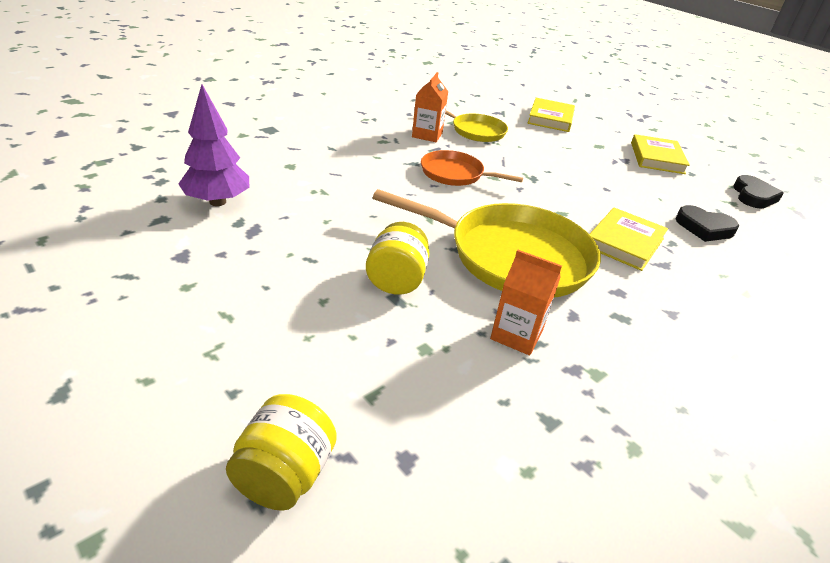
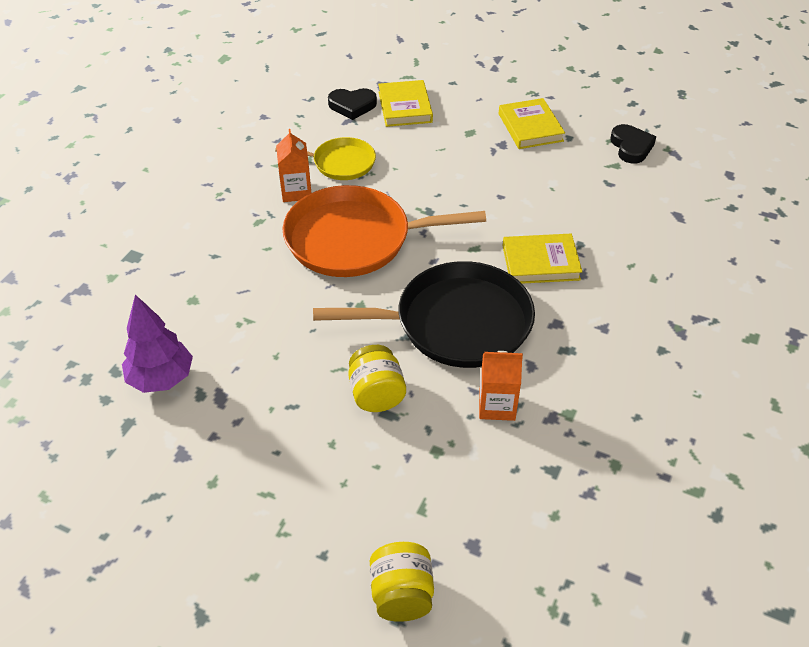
camera: 20 degrees left, 10 degrees up
yellow pan [373,189,601,297] -> black pan [313,261,535,368]
orange pan [421,150,523,186] -> orange pan [283,185,486,277], size x1.84
yellow book [589,208,668,271] -> yellow book turned 75 degrees clockwise [503,234,582,284]
black heart [675,205,739,242] -> black heart moved to [328,88,377,120]

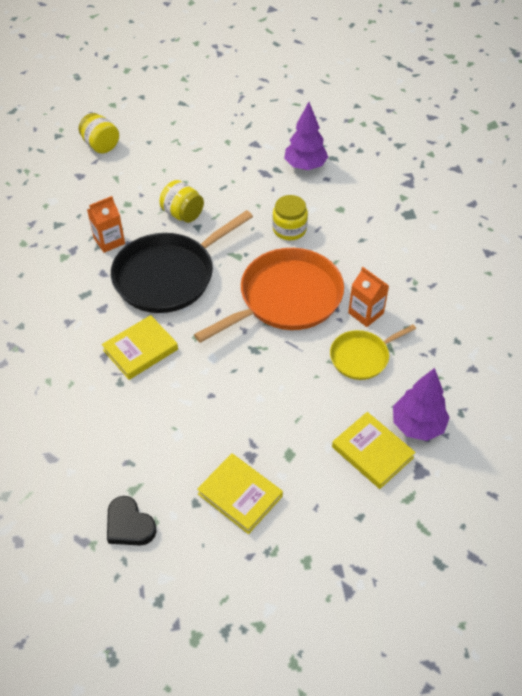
camera: 145 degrees right, 5 degrees up
black heart [328,88,377,120] -> purple tree [393,368,450,441]
none -> yellow jar [272,195,308,240]

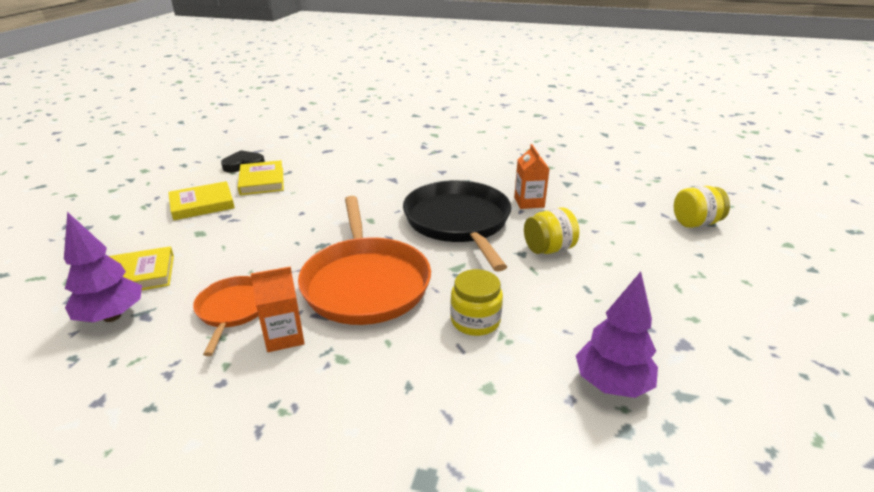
camera: 115 degrees right, 20 degrees down
yellow book [102,315,178,380] -> yellow book moved to [238,160,284,195]
yellow pan [330,324,416,380] -> orange pan [193,276,259,356]

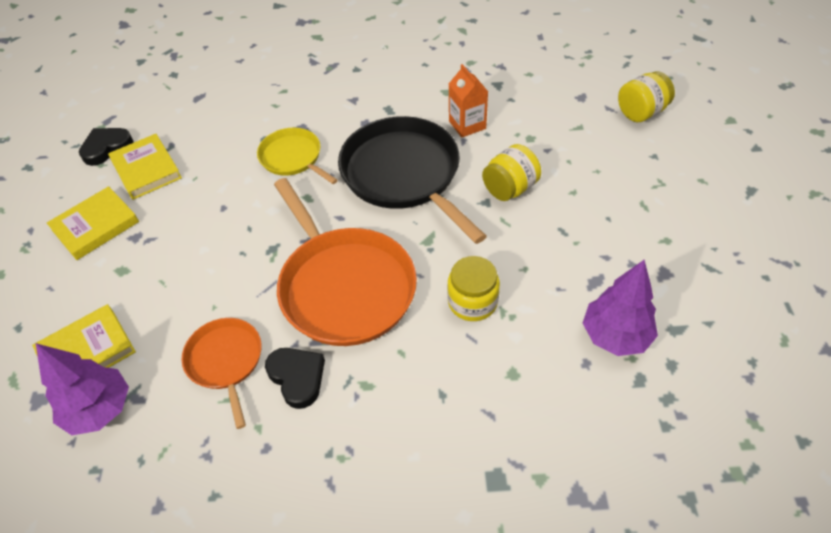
camera: 15 degrees left, 20 degrees up
orange carton [251,266,305,352] -> black heart [265,348,325,409]
none -> yellow pan [257,128,338,184]

